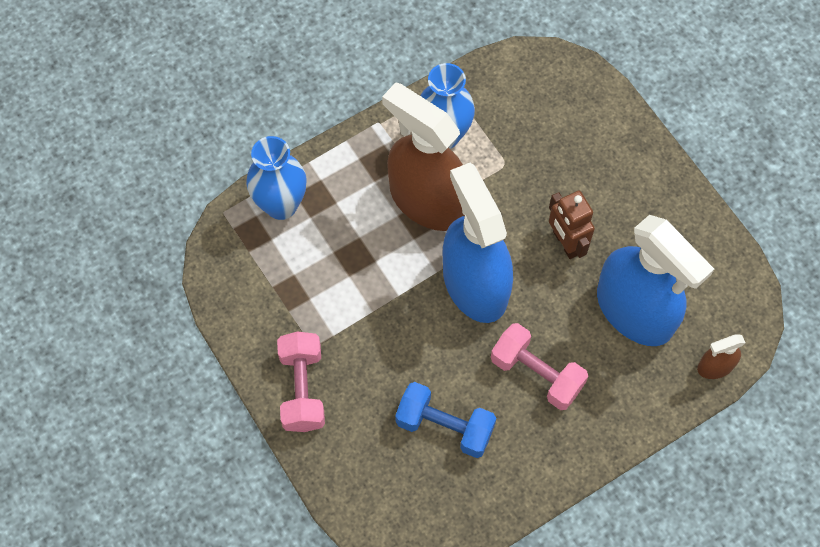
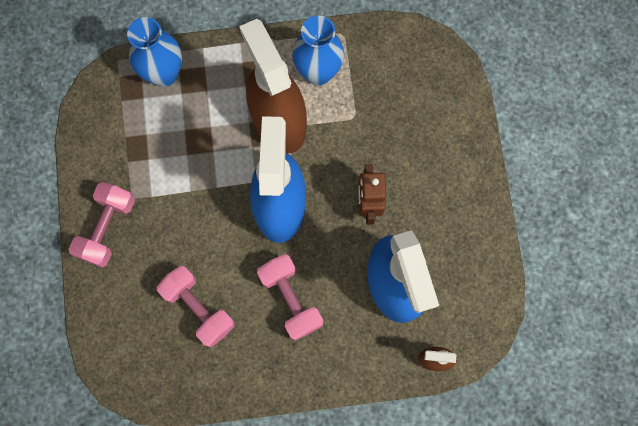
camera: 25 degrees right, 10 degrees up
blue dumbbell [395,382,496,458] -> pink dumbbell [157,266,235,347]

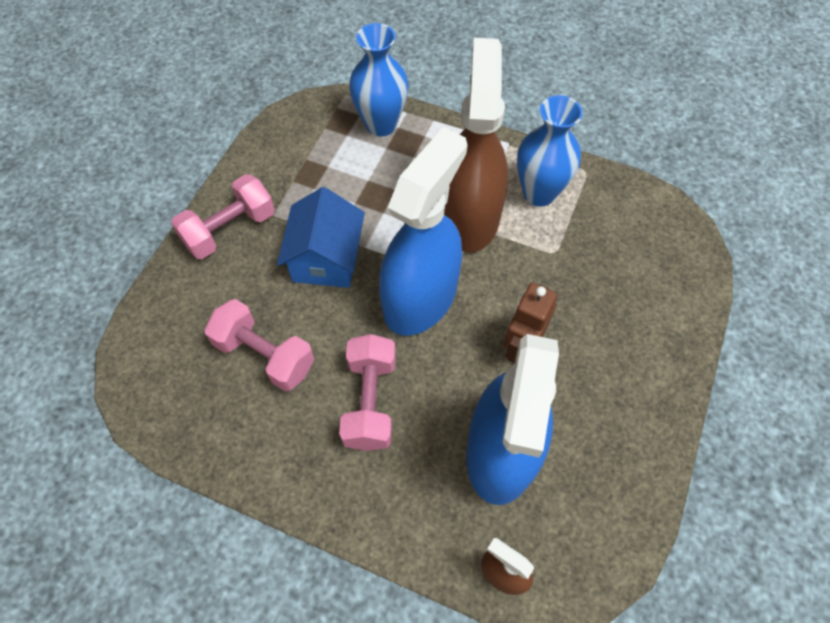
camera: 30 degrees right, 15 degrees down
pink dumbbell [157,266,235,347] -> pink dumbbell turned 45 degrees counterclockwise [204,299,315,392]
none -> blue house [277,187,365,288]

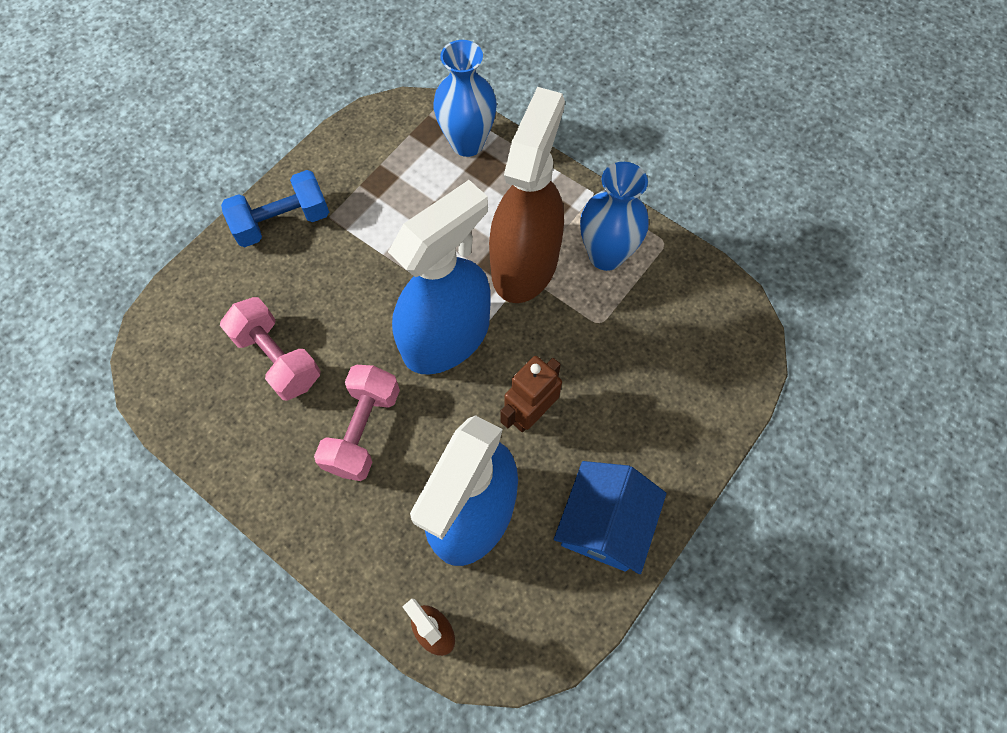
camera: 15 degrees right, 5 degrees up
pink dumbbell [171,174,275,259] -> blue dumbbell [221,170,329,247]
blue house [277,187,365,288] -> blue house moved to [554,461,666,574]

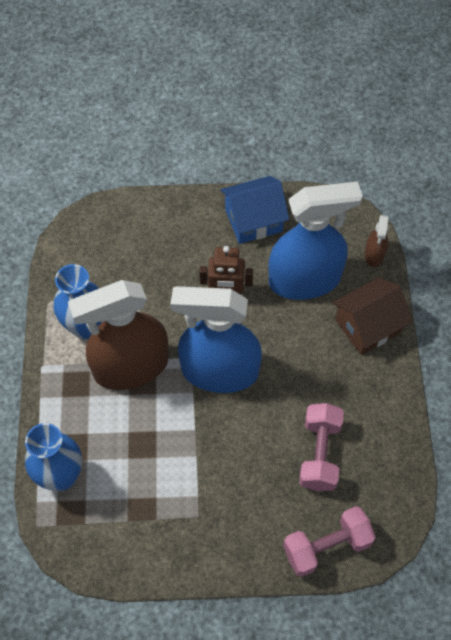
camera: 130 degrees left, 5 degrees down
blue dumbbell [221,170,329,247] -> none
pink dumbbell [314,365,400,481] -> pink dumbbell moved to [283,506,376,577]
none -> brown house [332,277,413,355]

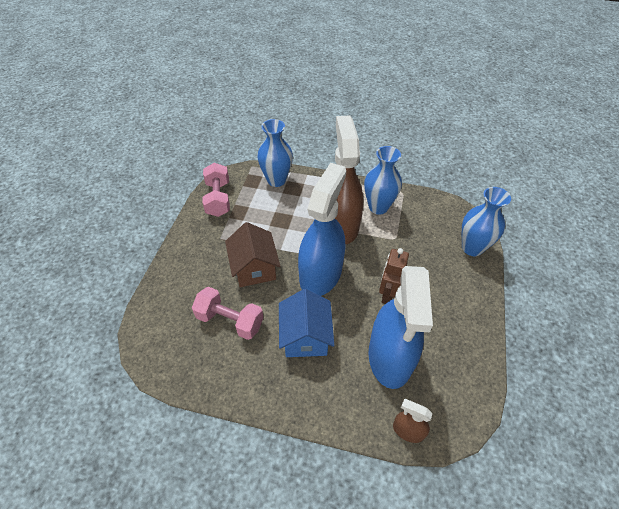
camera: 105 degrees right, 10 degrees down
blue house [221,176,289,244] -> blue house moved to [279,289,334,357]
pink dumbbell [283,506,376,577] -> pink dumbbell moved to [203,163,230,217]
brown house [332,277,413,355] -> brown house moved to [225,222,281,287]
none -> blue vase [462,187,511,256]

